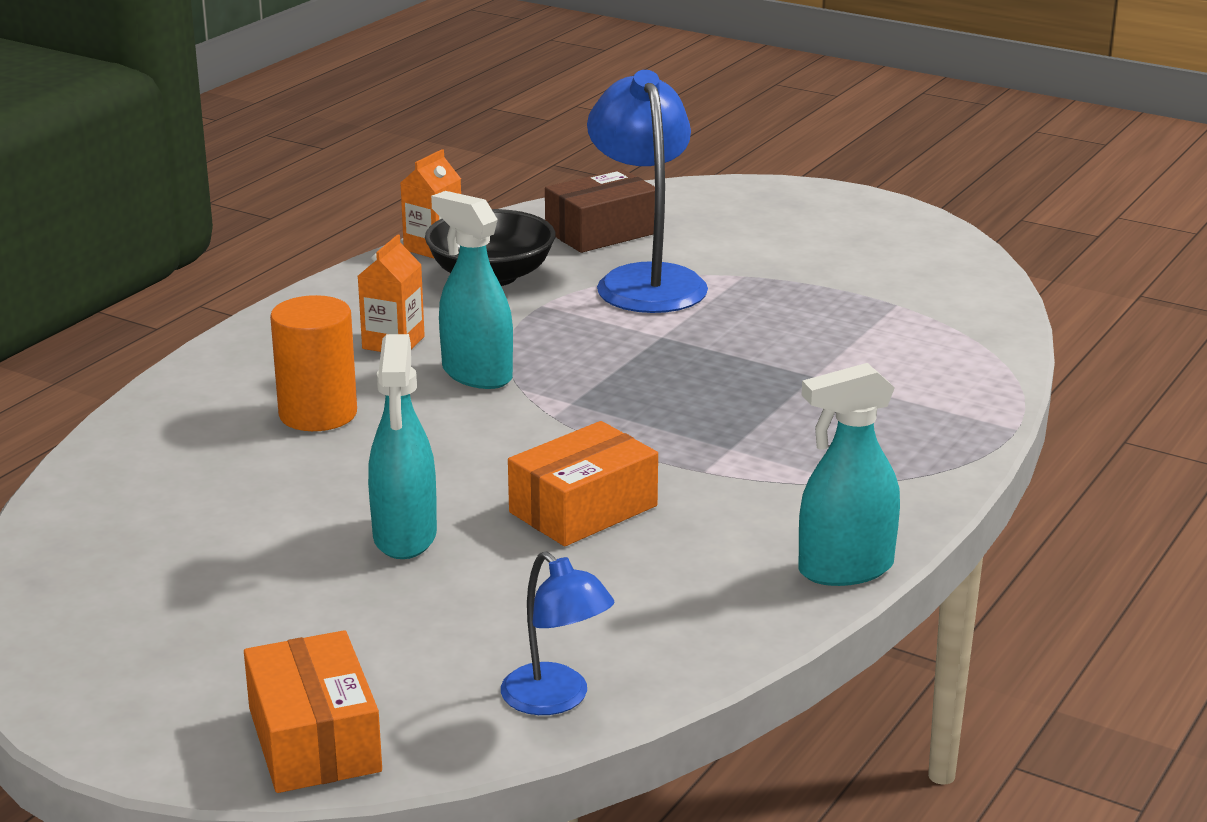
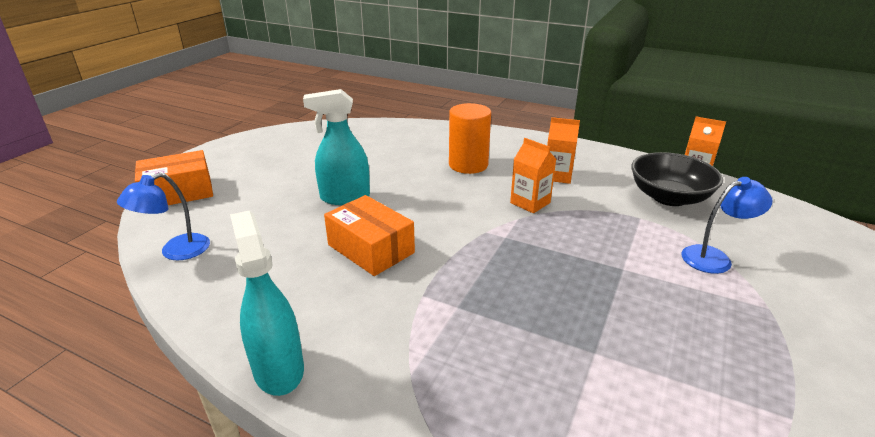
camera: 85 degrees right, 5 degrees up
turquoise spray bottle [431,191,513,389] -> orange carton [510,138,556,213]
brown box [545,169,655,253] -> none
blue lamp [587,70,708,313] -> blue lamp [682,177,772,274], size x0.55

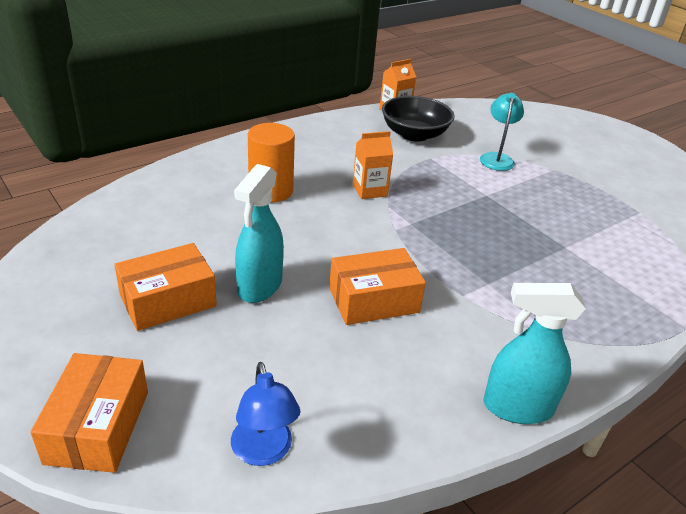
camera: 65 degrees left, 5 degrees up
orange carton [547,117,580,184] -> none
blue lamp [682,177,772,274] -> turquoise lamp [480,93,524,171]
none -> orange box [114,243,217,331]

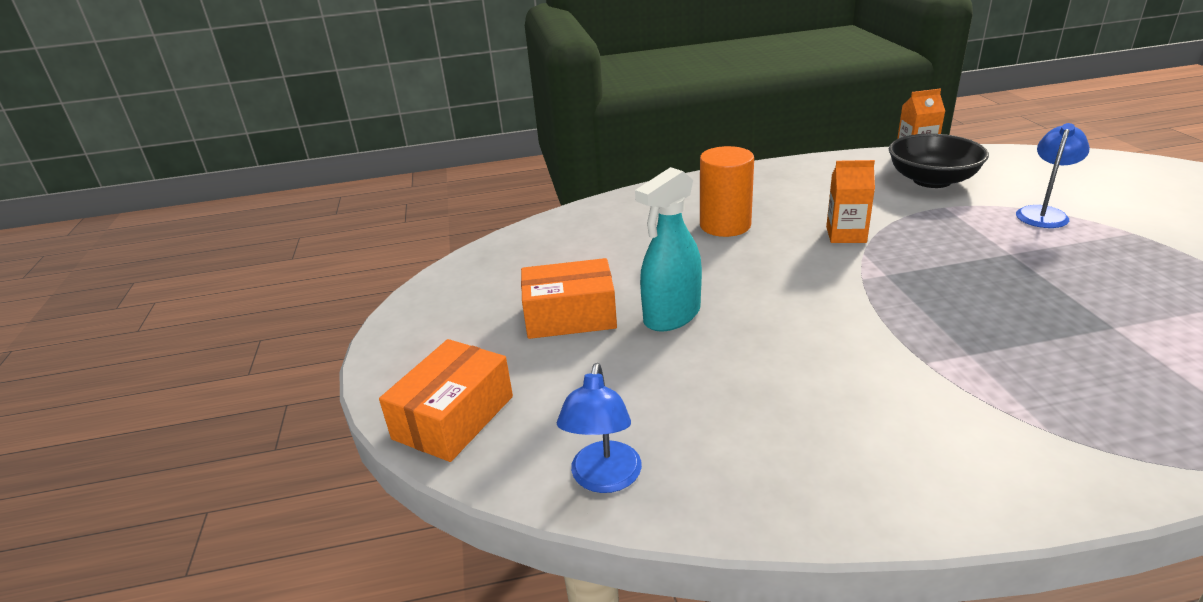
camera: 30 degrees right, 5 degrees down
orange box [329,248,426,325] -> none
turquoise lamp [480,93,524,171] -> blue lamp [1016,123,1090,228]
turquoise spray bottle [483,283,586,424] -> none

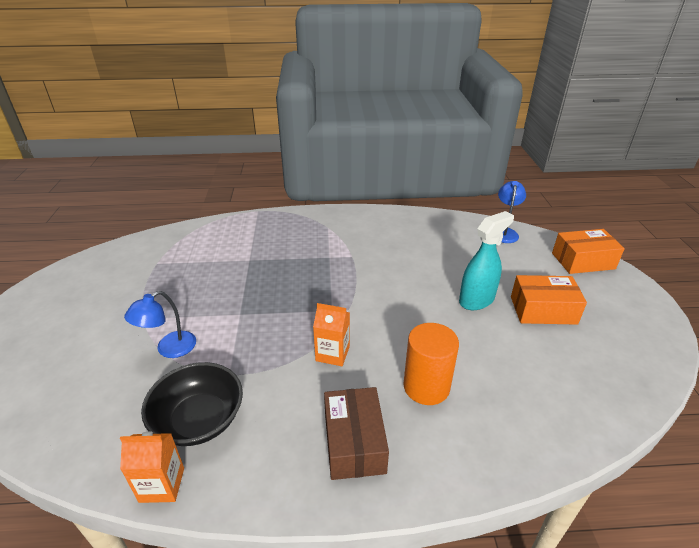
camera: 175 degrees left, 5 degrees up
orange box [379,339,513,462] -> orange box turned 45 degrees clockwise [552,229,625,274]
none -> brown box [324,387,389,480]

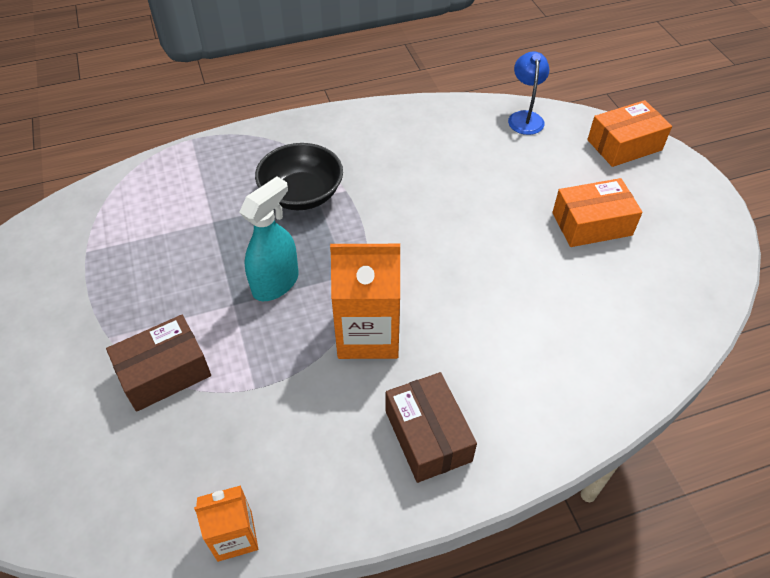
camera: 15 degrees left, 15 degrees up
blue lamp [124,291,196,358] -> brown box [106,315,211,412]
black bowl [141,362,243,446] -> black bowl moved to [255,143,343,210]
orange carton [313,303,350,366] -> orange carton [330,244,400,359], size x1.75
orange cylinder [404,323,459,405] -> none
turquoise spray bottle [459,211,514,310] -> turquoise spray bottle moved to [239,177,299,301]

